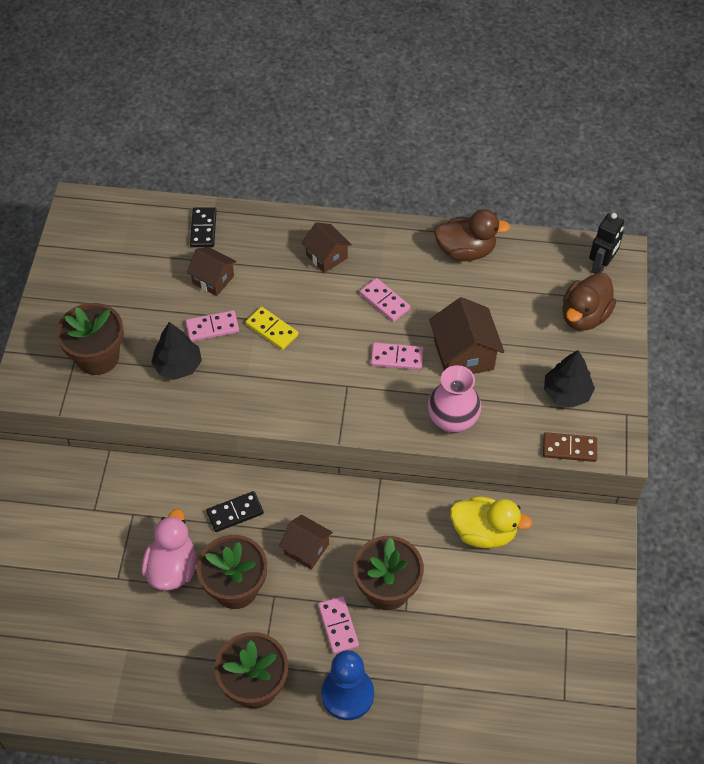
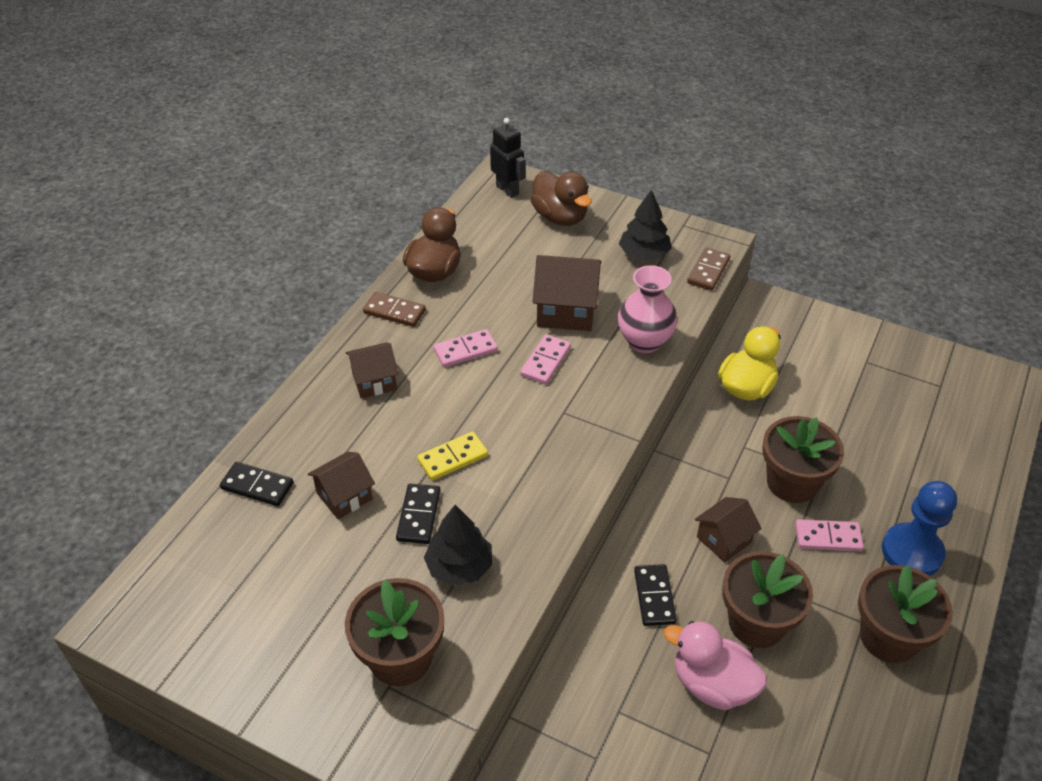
camera: 70 degrees left, 10 degrees down
pink domino [186,310,239,342] -> black domino [396,484,441,544]
none -> brown domino [363,292,426,327]

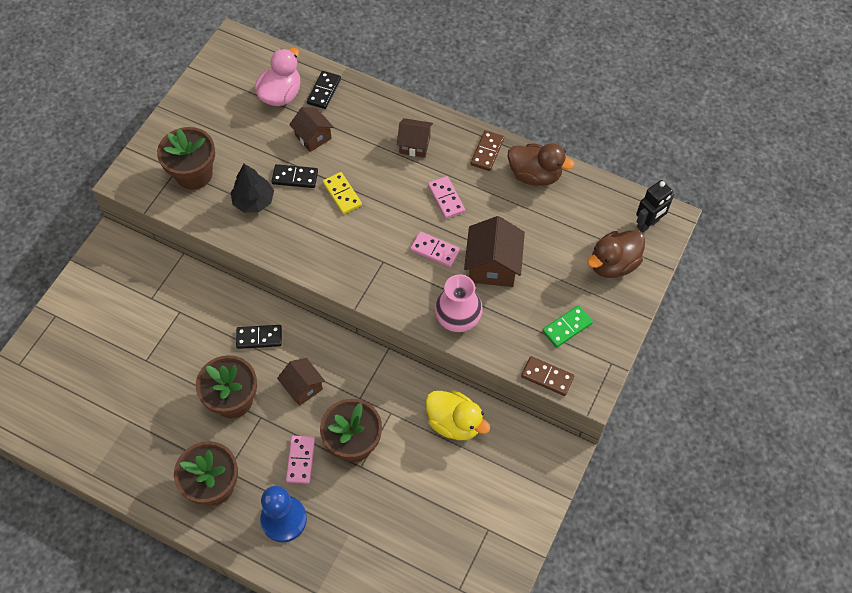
camera: 90 degrees right, 15 degrees up
brown house [346,343,398,399] -> brown house turned 60 degrees counterclockwise [397,118,433,158]
black tree [619,190,672,260] -> green domino [542,305,593,348]
pink duck [664,621,767,710] -> pink duck moved to [255,48,300,106]

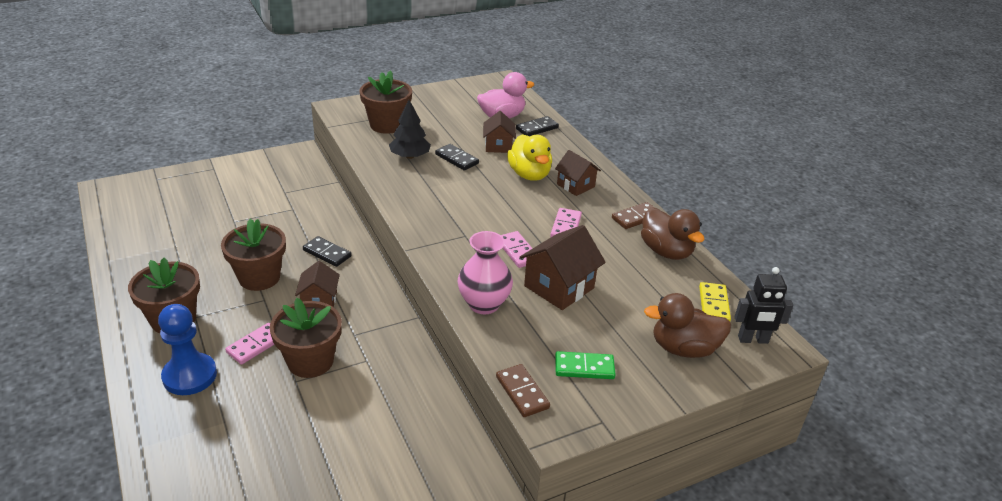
camera: 35 degrees right, 25 degrees down
yellow domino [323,172,362,214] -> yellow domino moved to [699,282,731,321]
yellow duck [425,390,490,440] -> yellow duck moved to [507,134,552,181]

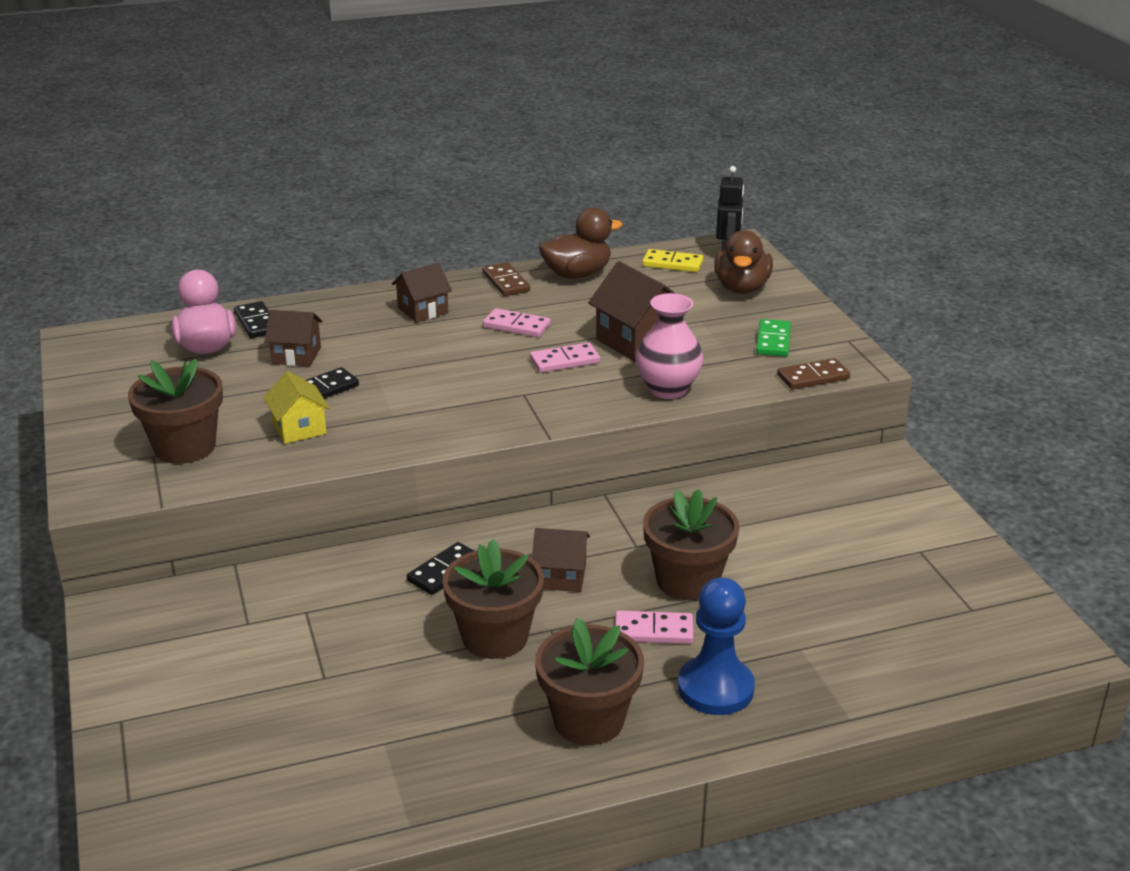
camera: 80 degrees left, 5 degrees down
pink domino [225,323,275,365] -> pink domino turned 45 degrees counterclockwise [615,610,693,644]
black tree [389,100,431,159] -> yellow house [263,371,330,444]
yellow duck [507,134,552,181] -> none

